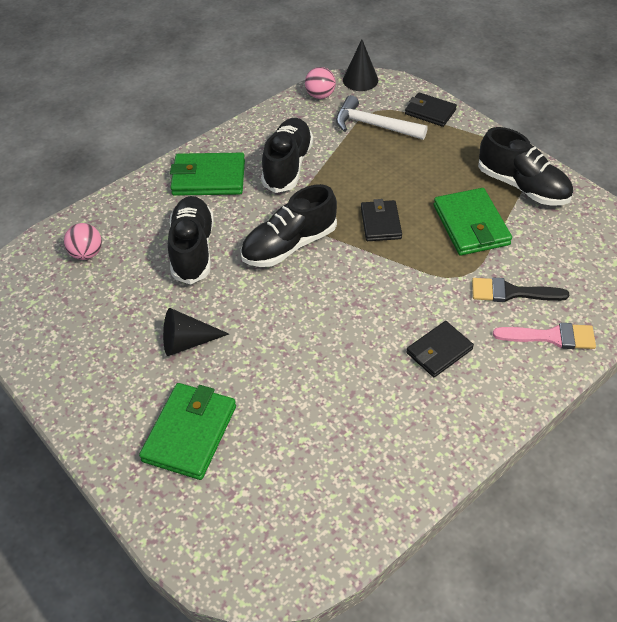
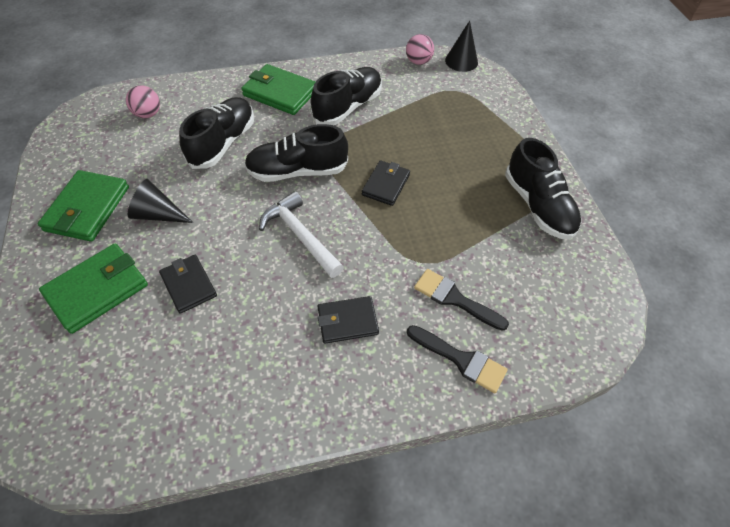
camera: 25 degrees right, 5 degrees up
white hammer [336,95,428,140] -> white hammer moved to [259,191,344,278]
black wallet [405,92,457,127] -> black wallet moved to [159,255,217,314]
green wallet [434,188,512,256] -> green wallet moved to [38,170,129,242]
pink brush [493,323,596,349] -> black brush [407,325,508,393]

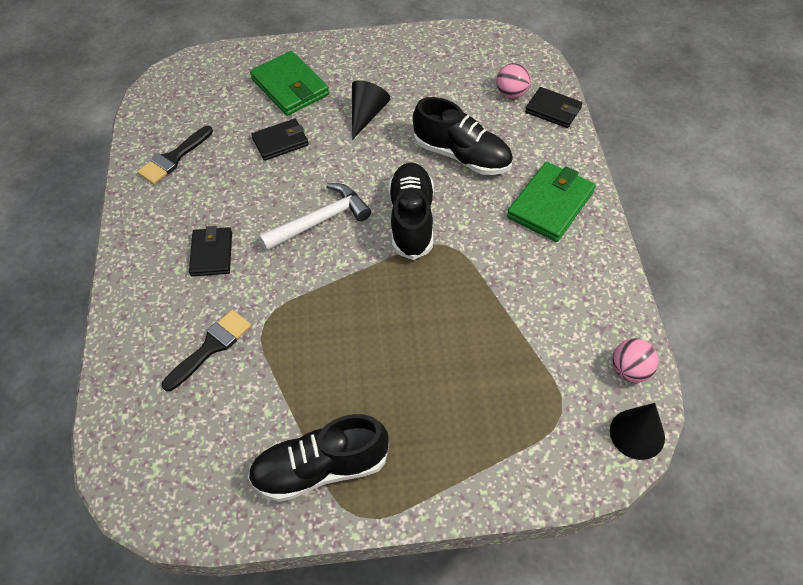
camera: 100 degrees right, 0 degrees up
green wallet [38,170,129,242] -> none
black shoe [311,67,382,125] -> none
black wallet [362,160,410,206] -> black wallet moved to [525,87,582,128]
black brush [407,325,508,393] -> black brush moved to [137,126,213,184]

